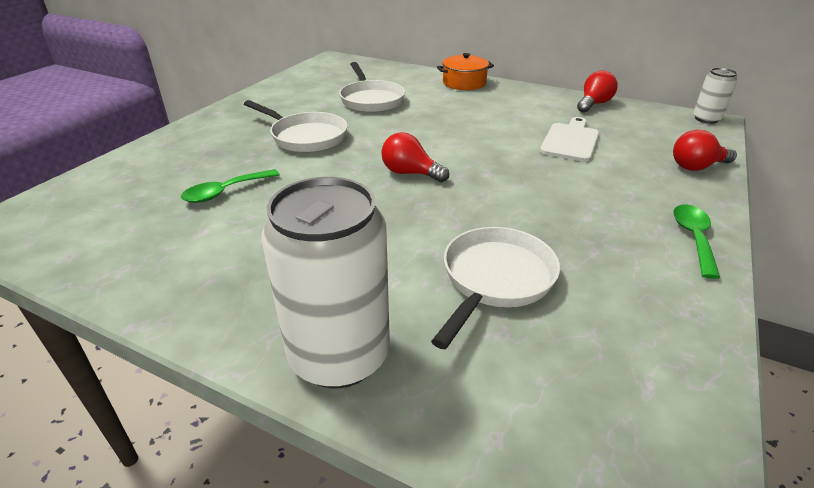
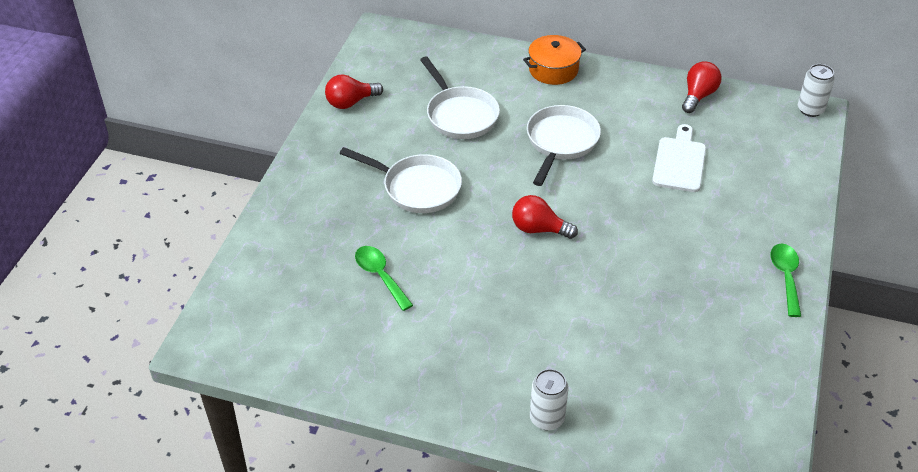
camera: 10 degrees left, 10 degrees up
green spoon [181,169,280,203] -> green spoon turned 105 degrees clockwise [355,246,413,311]
white can [262,177,390,388] -> white can [530,369,569,430], size x0.51
white pan [431,227,560,349] -> white pan moved to [527,105,601,186]
red light bulb [673,130,737,171] -> red light bulb moved to [325,75,383,109]

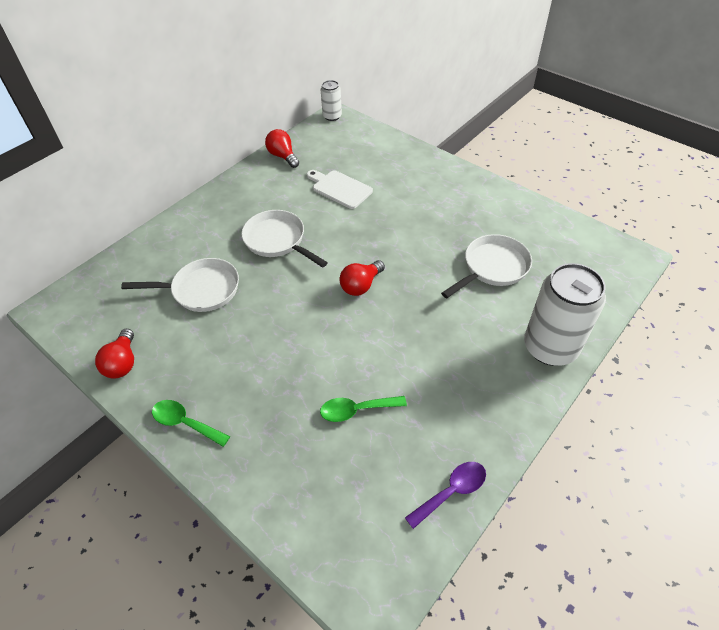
camera: 65 degrees left, 5 degrees up
white pan [340,147,462,213] -> white pan moved to [441,234,532,298]
orange pot [523,35,586,85] -> none
white can [530,369,569,430] -> white can [524,263,606,366], size x1.96
green spoon [770,244,801,317] -> green spoon moved to [152,400,230,447]
none -> purple spoon [405,462,486,529]

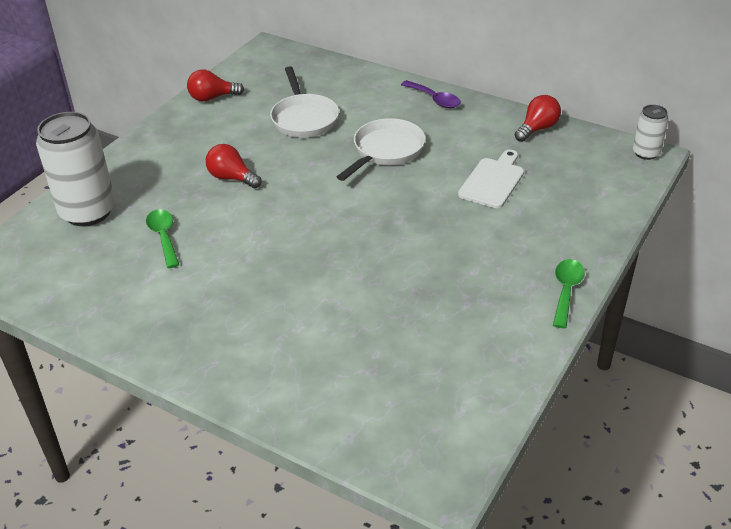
camera: 80 degrees right, 10 degrees down
green spoon [152,400,230,447] -> green spoon moved to [553,259,585,328]
red light bulb [339,260,385,296] -> red light bulb moved to [206,144,262,188]
purple spoon [405,462,486,529] -> purple spoon moved to [401,80,461,108]
white pan [441,234,532,298] -> none
white can [524,263,606,366] -> white can moved to [36,112,115,226]

